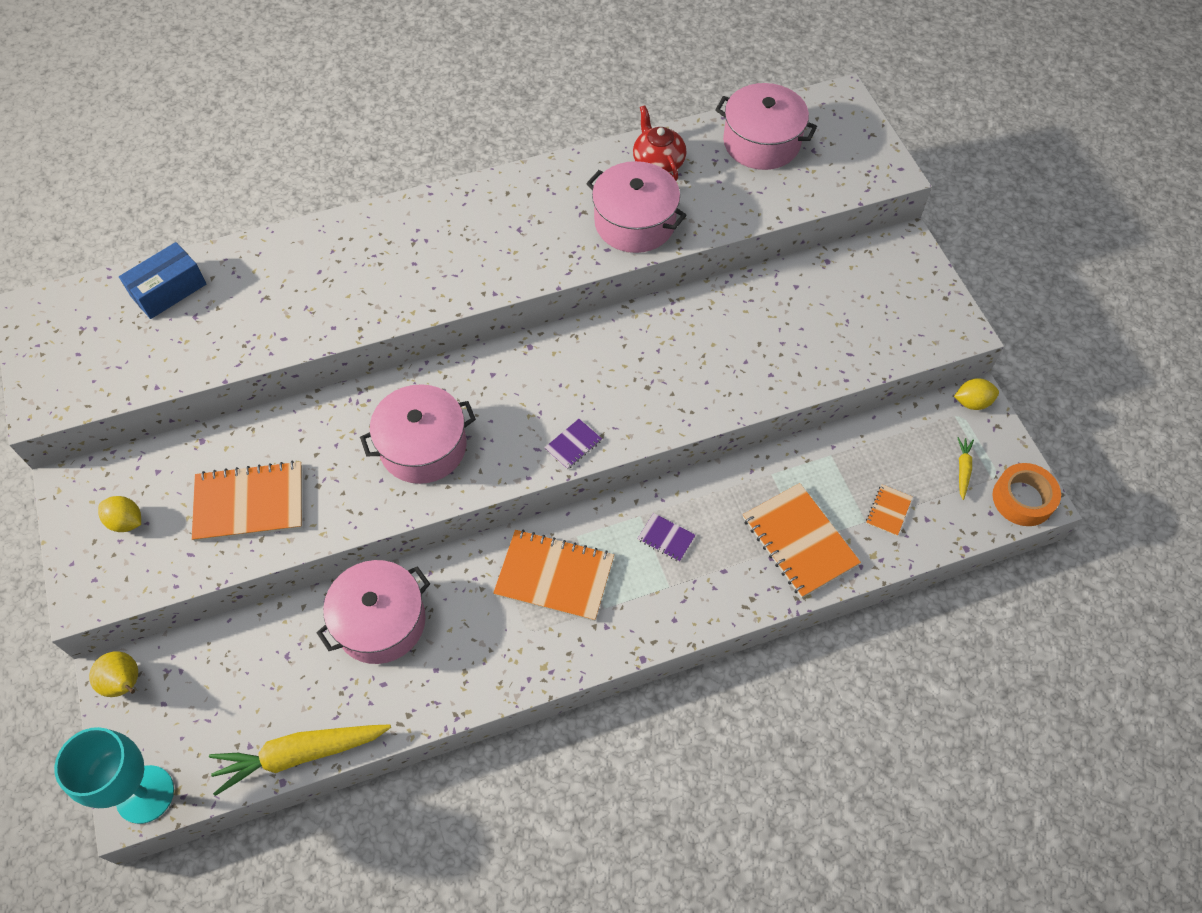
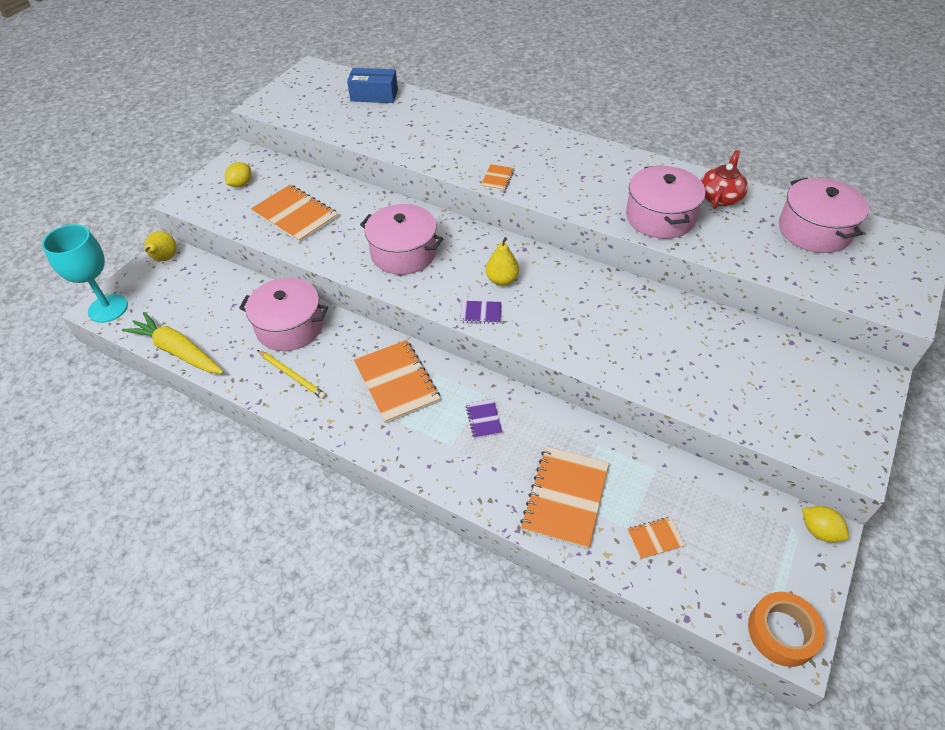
camera: 50 degrees right, 10 degrees down
yellow lemon [98,496,141,532] -> yellow lemon turned 45 degrees clockwise [225,162,251,187]
yellow carrot [957,437,974,500] -> none
none -> yellow pencil [257,350,326,399]
none -> orange notebook [481,164,515,191]
none -> yellow pear [486,237,519,286]

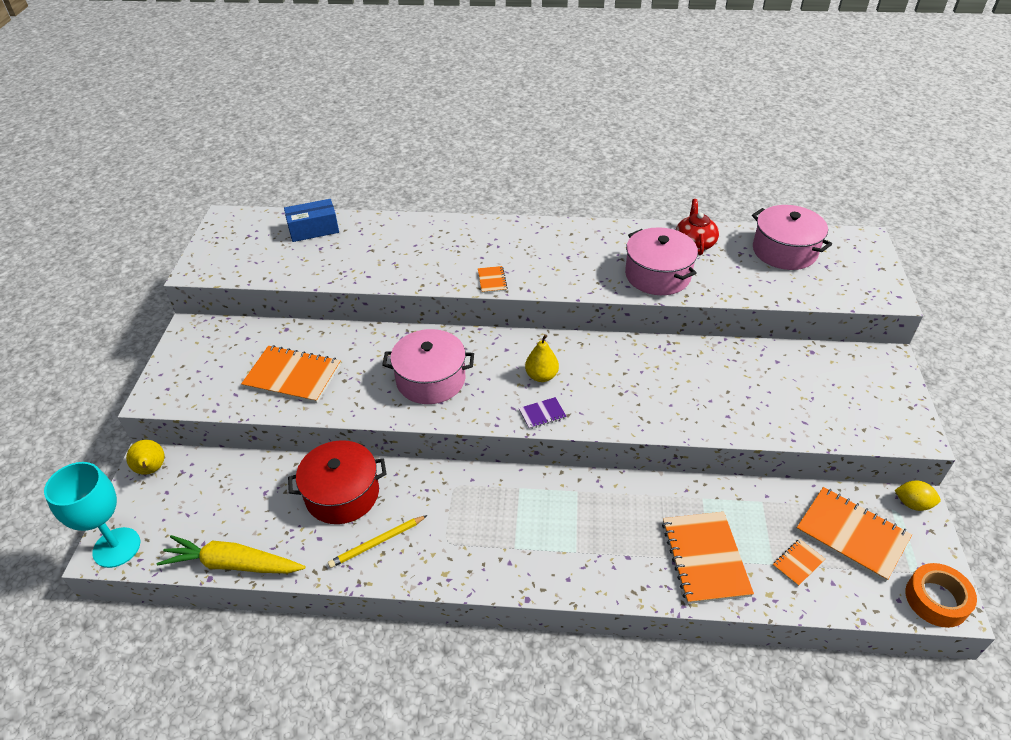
camera: 25 degrees left, 5 degrees down
yellow lemon [225,162,251,187] -> none
pink pot [239,278,328,351] -> red pot [288,440,386,524]
yellow pencil [257,350,326,399] -> yellow pencil turned 135 degrees clockwise [328,515,428,568]
orange notebook [354,340,441,423] -> orange notebook moved to [796,487,912,582]
purple notebook [466,399,503,439] -> none

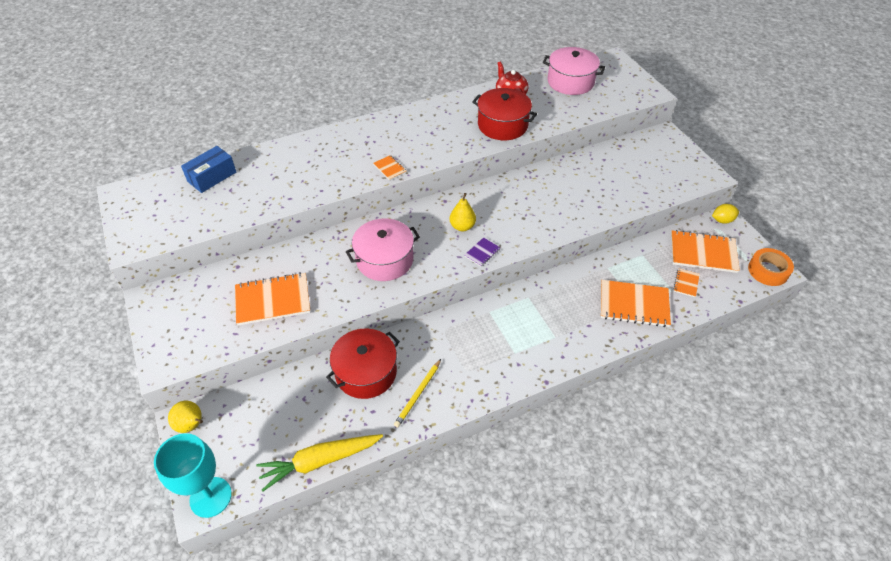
camera: 30 degrees left, 5 degrees up
pink pot [625,227,698,295] -> red pot [472,88,537,140]
orange notebook [662,512,754,604] -> orange notebook turned 45 degrees counterclockwise [601,280,671,327]

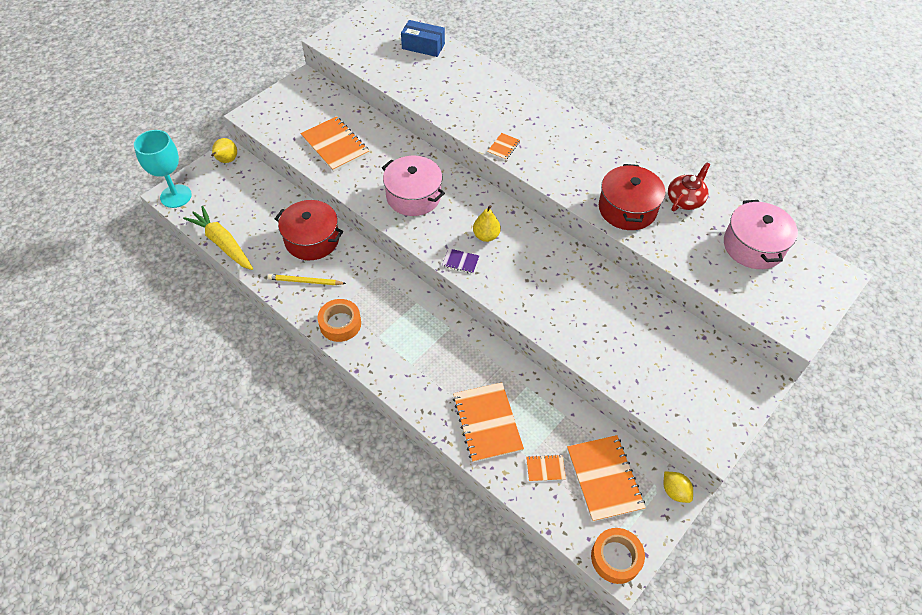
camera: 65 degrees right, 5 degrees up
none -> orange tape [318,299,361,342]

